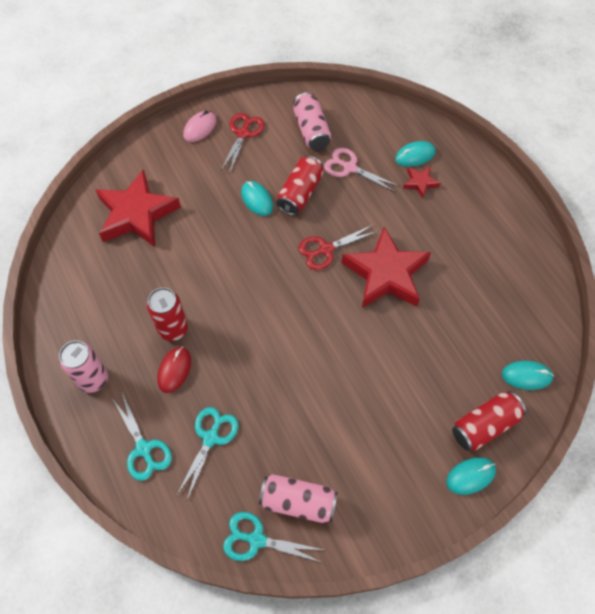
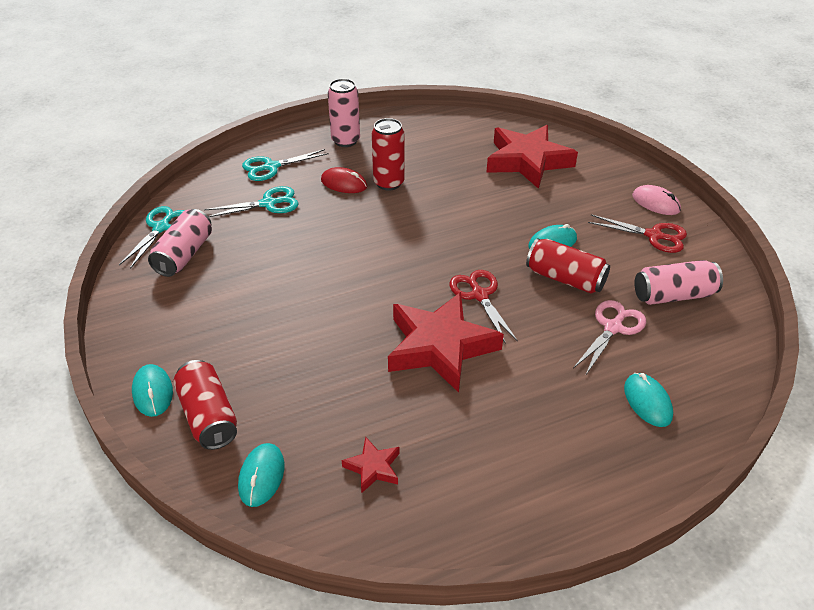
camera: 95 degrees right, 20 degrees down
turquoise scissors [176,407,238,500] -> turquoise scissors turned 45 degrees counterclockwise [204,186,299,217]
red star [403,166,440,198] -> red star moved to [342,437,400,493]

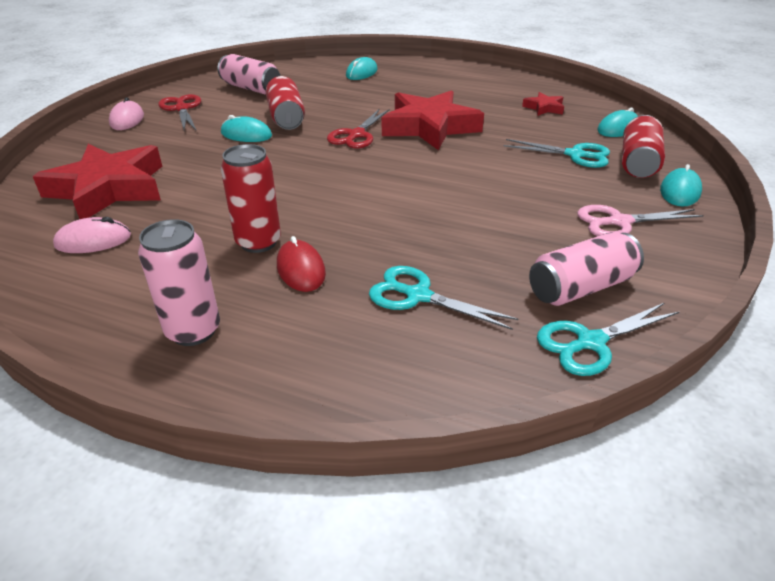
camera: 135 degrees left, 5 degrees down
turquoise scissors [242,149,329,181] -> turquoise scissors moved to [503,139,610,168]
pink scissors [573,300,646,376] -> pink scissors moved to [577,205,704,236]
none -> pink mouse [53,217,131,253]

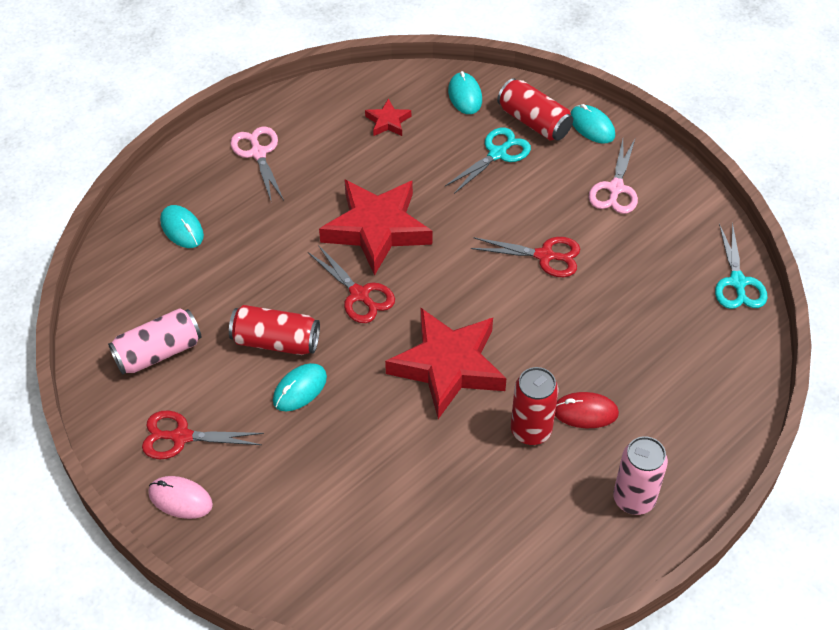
camera: 65 degrees left, 15 degrees up
red star [33,144,162,219] -> red star moved to [385,308,507,419]
pink mouse [53,217,131,253] -> none
turquoise scissors [369,266,518,330] -> none
pink can [529,232,644,306] -> none
none -> pink scissors [230,127,284,200]
none -> red scissors [471,237,580,277]

